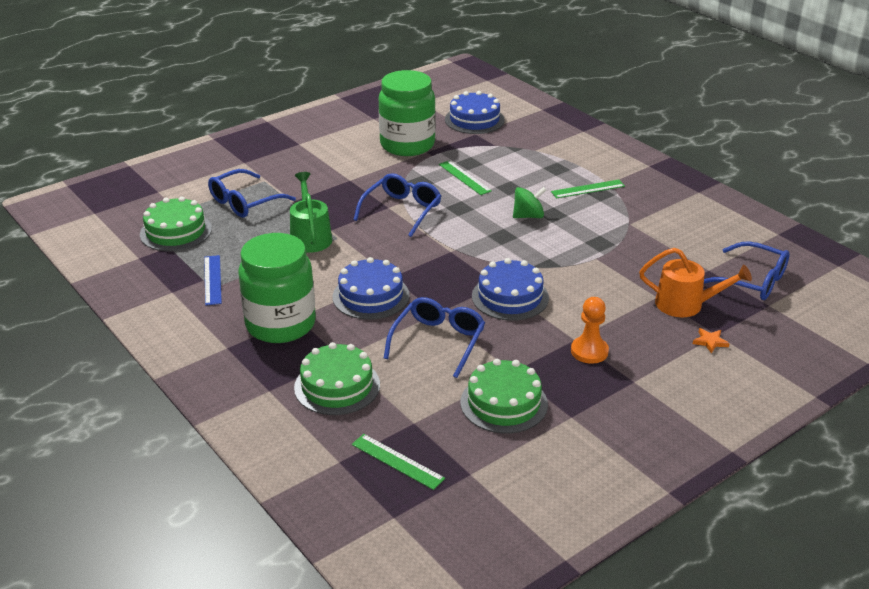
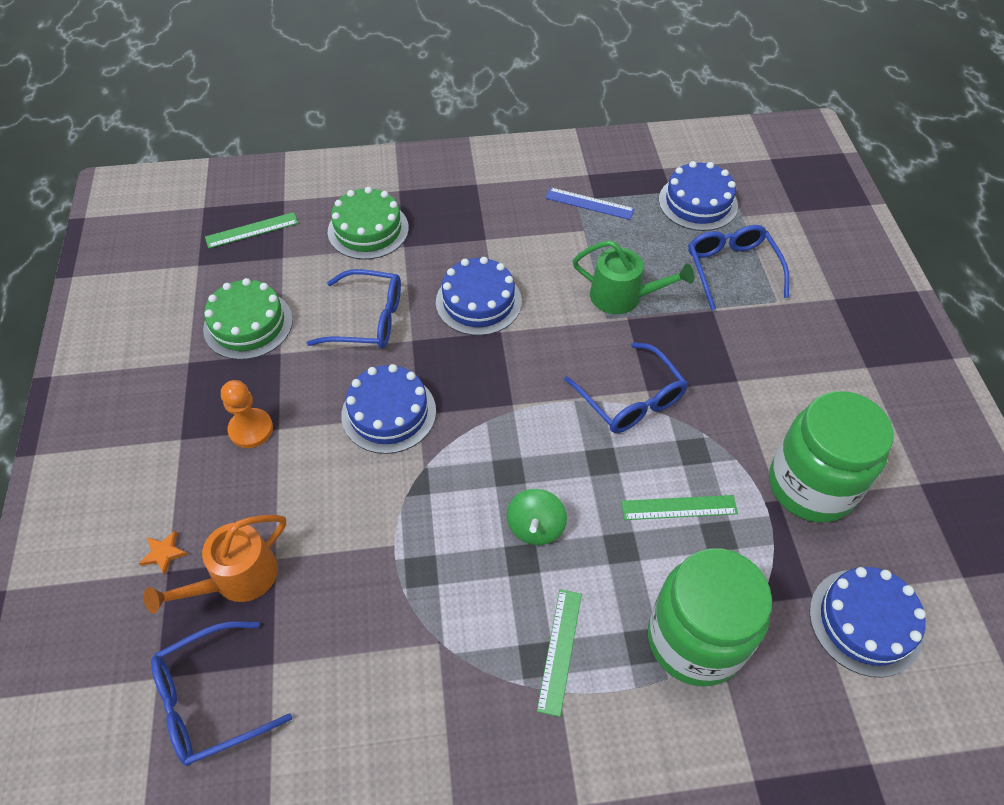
camera: 120 degrees right, 20 degrees up
green cake [140,196,212,251] -> blue cake [659,161,738,231]
green jar [238,233,316,343] -> green jar moved to [648,548,772,686]
blue glasses [384,297,485,378] -> blue glasses turned 45 degrees counterclockwise [307,269,401,349]

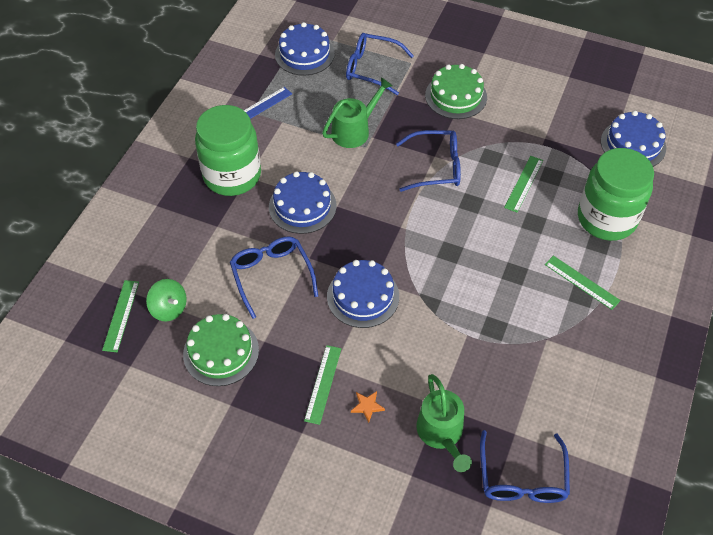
camera: 60 degrees left, 0 degrees up
orange star [139,530,188,575] -> orange star moved to [351,391,385,423]
orange watering can [143,515,286,613] -> green watering can [416,374,472,472]
orange pawn [221,380,273,448] -> green ruler [304,345,341,425]
blue glasses [307,269,401,349] -> blue glasses turned 60 degrees counterclockwise [230,237,318,319]
green cake [328,187,409,260] -> green cake moved to [425,64,487,119]
green spinning top [507,489,567,545] -> green spinning top moved to [146,279,187,321]
green jar [769,391,893,523] -> green jar moved to [195,105,261,196]

